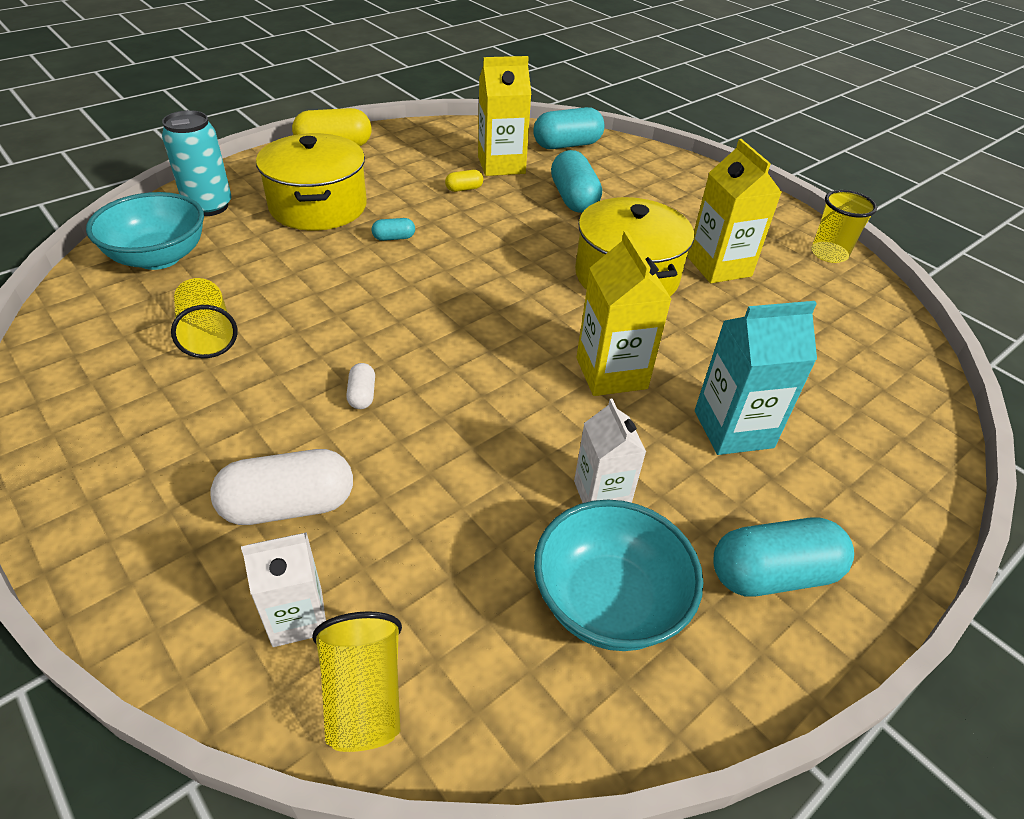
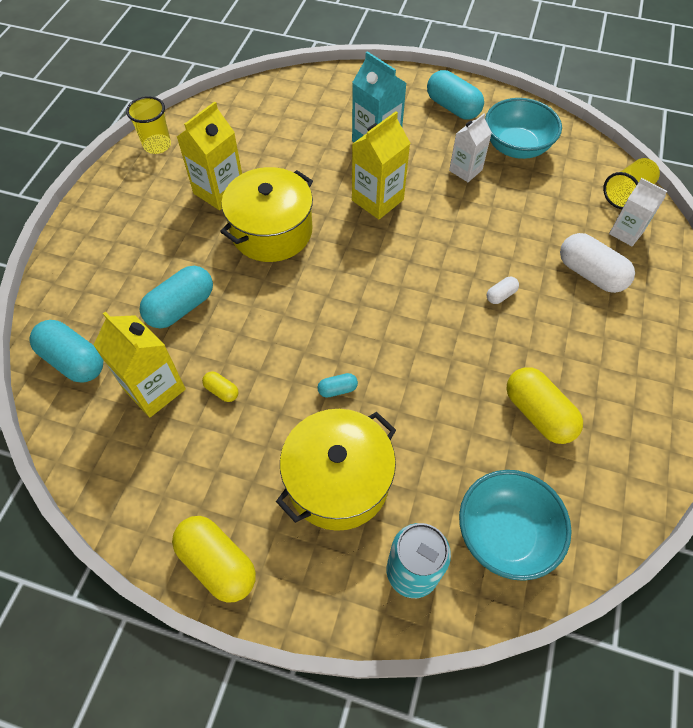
camera: 120 degrees left, 15 degrees up
yellow cup [171,278,237,358] -> yellow capsule [506,367,583,444]
turquoise capsule [372,218,415,241] -> turquoise capsule turned 60 degrees counterclockwise [318,373,358,398]

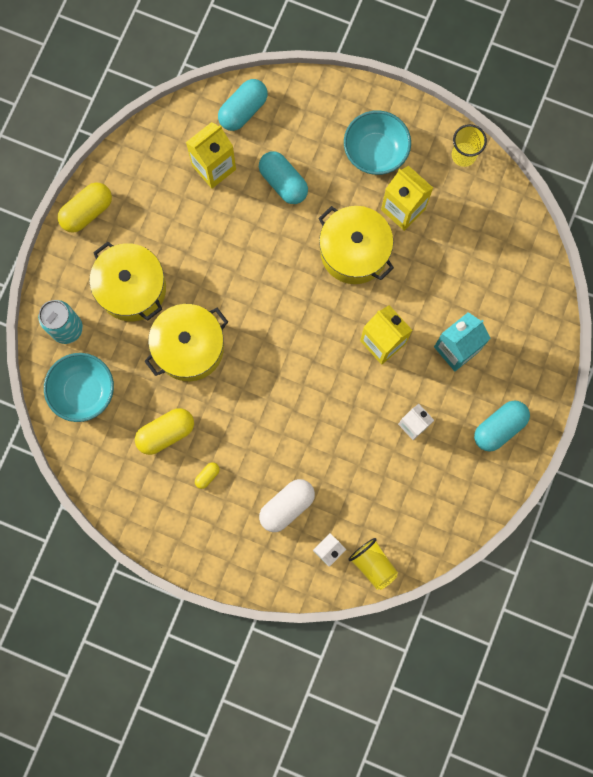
camera: 95 degrees right, 20 degrees up
yellow capsule [202,371,238,402] -> yellow capsule moved to [195,462,220,489]
turquoise capsule [318,373,358,398] -> none
turquoise bowl [485,98,562,159] -> turquoise bowl moved to [344,110,411,175]
white capsule [487,277,519,304] -> none
none -> yellow pot [144,304,228,381]

